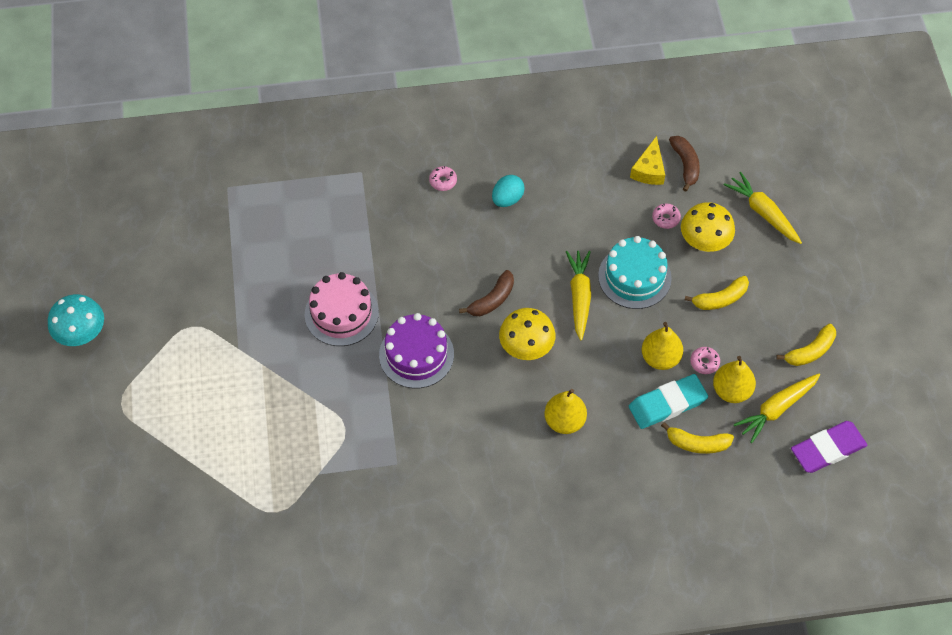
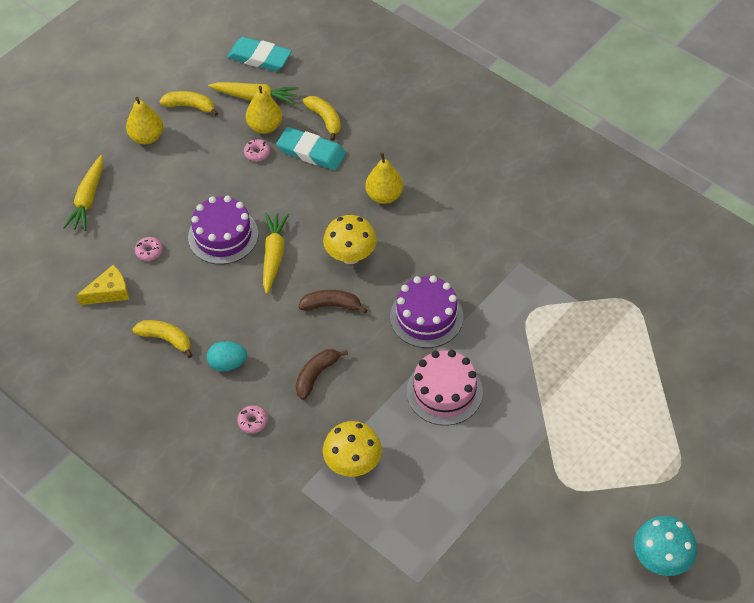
camera: 130 degrees left, 5 degrees down
yellow carrot [566,251,591,341] -> yellow carrot turned 135 degrees clockwise [263,213,289,294]
turquoise cake [598,236,672,309] -> purple cake [188,196,258,264]
yellow pear [641,322,683,370] -> yellow pear moved to [126,97,163,144]
brown banana [669,136,700,192] -> brown banana moved to [295,349,348,400]
yellow mushroom [681,202,735,252] -> yellow mushroom moved to [323,421,382,477]
yellow banana [684,276,749,310] -> yellow banana moved to [132,320,193,358]
purple eraser [791,421,867,473] -> turquoise eraser [227,37,292,71]

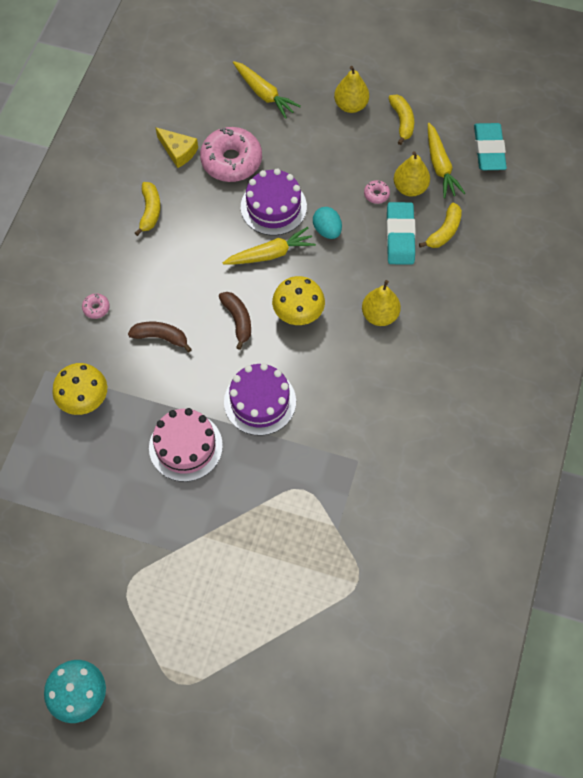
camera: 65 degrees right, 10 degrees up
yellow carrot [63,155,103,231] -> yellow carrot turned 120 degrees counterclockwise [233,61,301,119]
pink donut [135,237,163,261] -> pink donut [200,127,262,182], size x2.40
turquoise egg [207,341,247,372] -> turquoise egg moved to [313,207,342,239]

